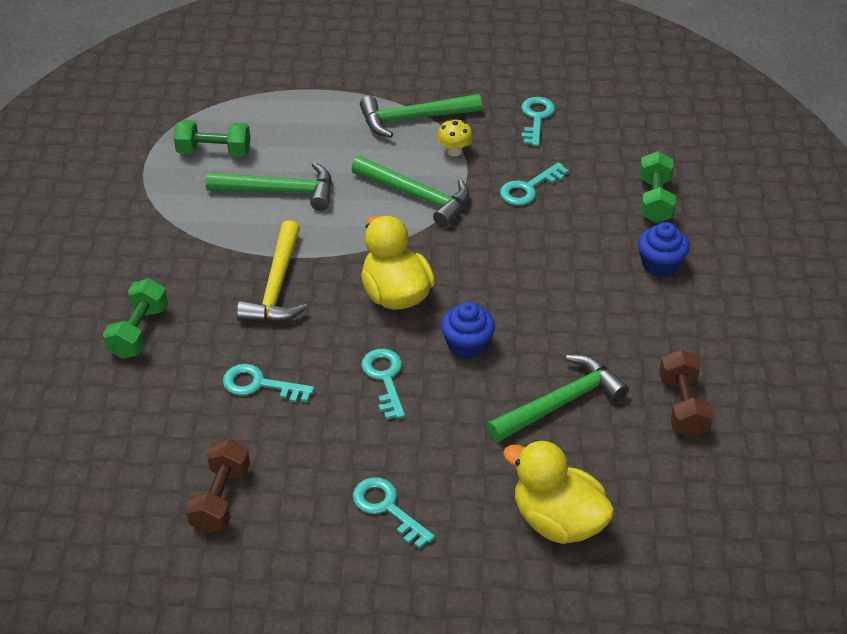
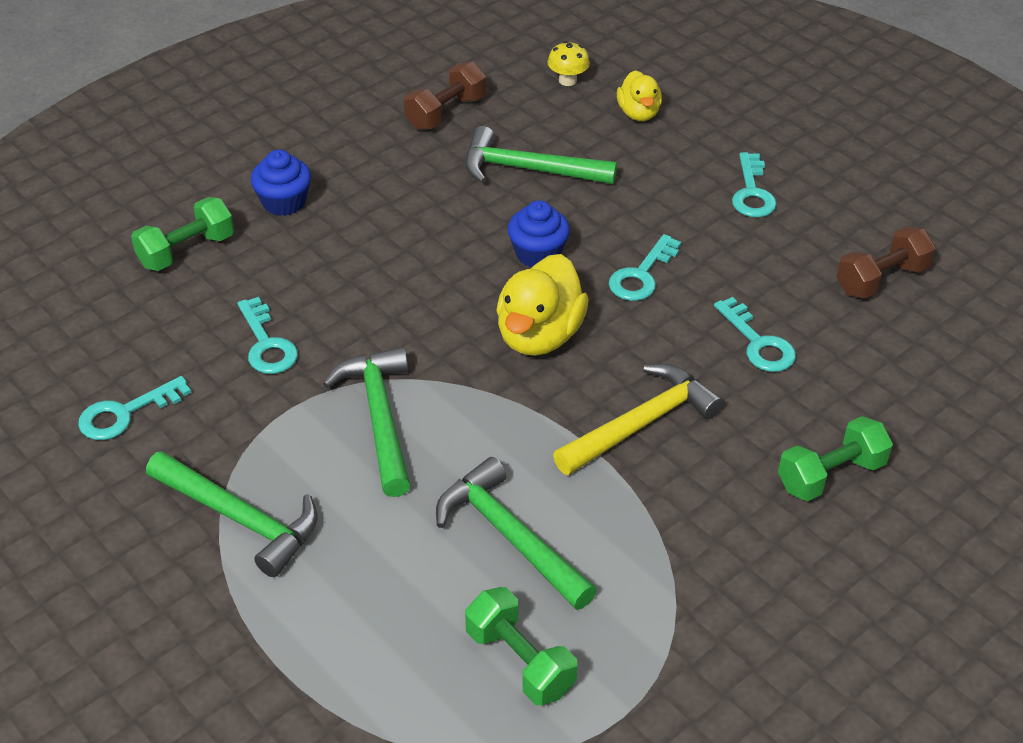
camera: 135 degrees left, 0 degrees up
yellow mushroom [437,119,473,156] -> yellow mushroom moved to [548,41,590,86]
turquoise key [500,162,569,205] -> turquoise key turned 60 degrees clockwise [237,297,298,374]
yellow duck [503,440,615,544] -> yellow duck [617,70,662,121], size x0.60

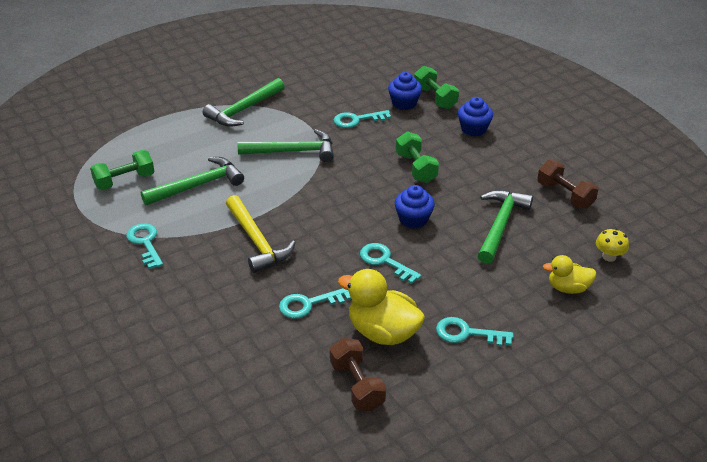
camera: 100 degrees right, 5 degrees down
turquoise key [78,376,191,440] -> turquoise key moved to [126,223,163,269]
yellow duck [496,254,589,356] -> yellow duck moved to [338,269,425,345]
green dumbbell [778,416,893,501] -> green dumbbell moved to [396,131,439,183]
none -> blue cupcake [388,72,422,110]

